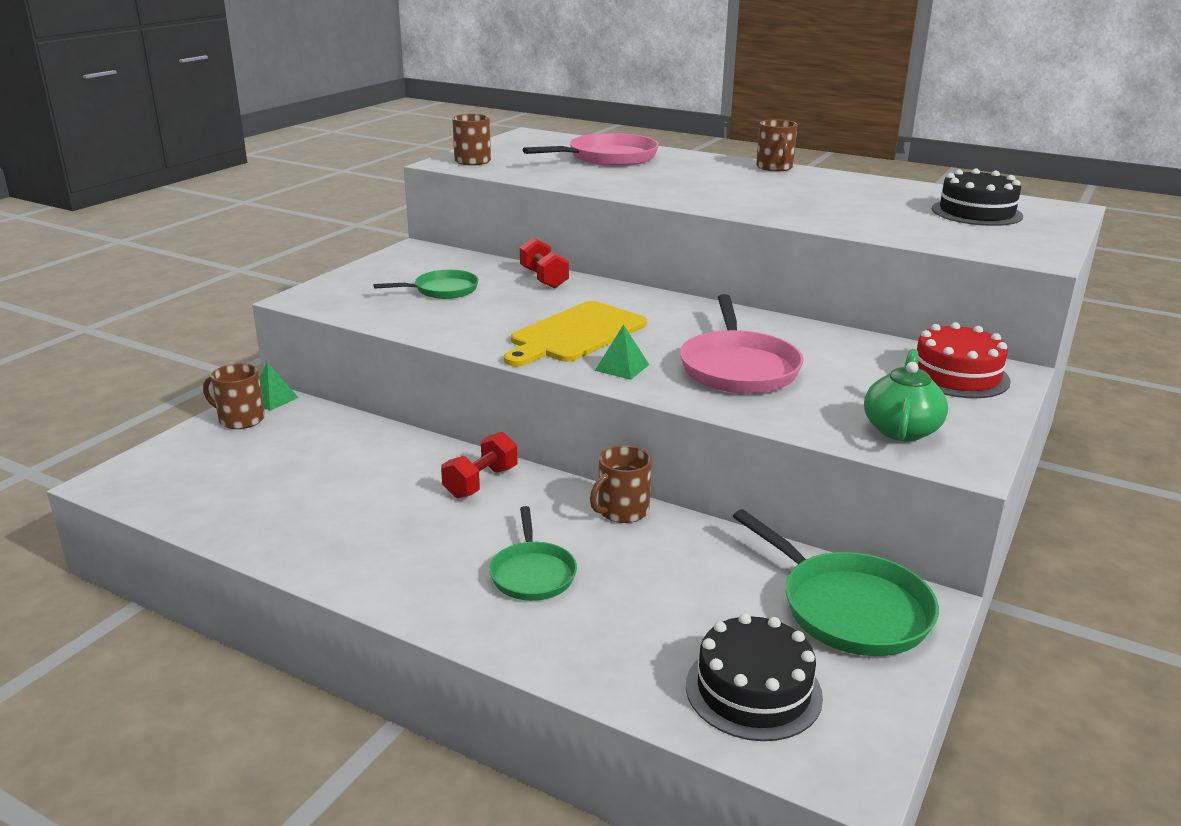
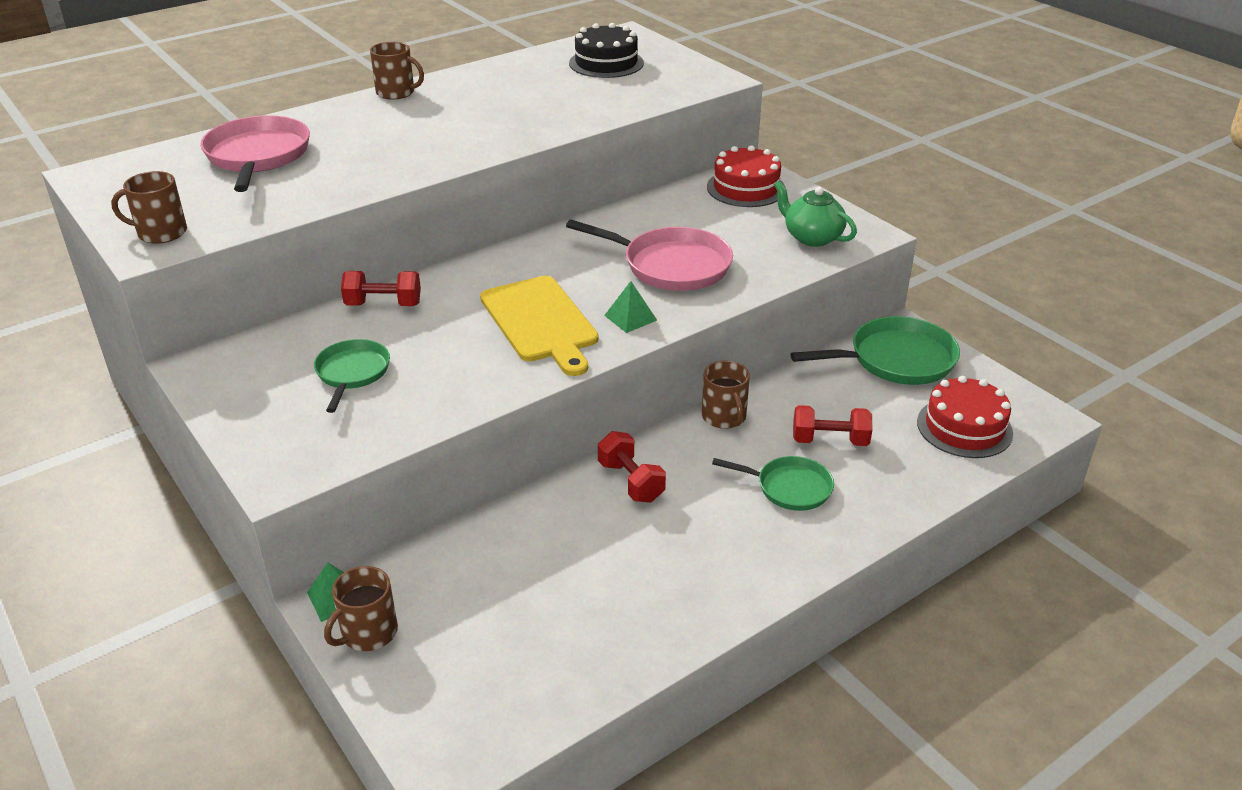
camera: 65 degrees left, 10 degrees up
black cake [686,613,823,741] -> red cake [917,376,1013,458]
none -> red dumbbell [793,405,872,446]

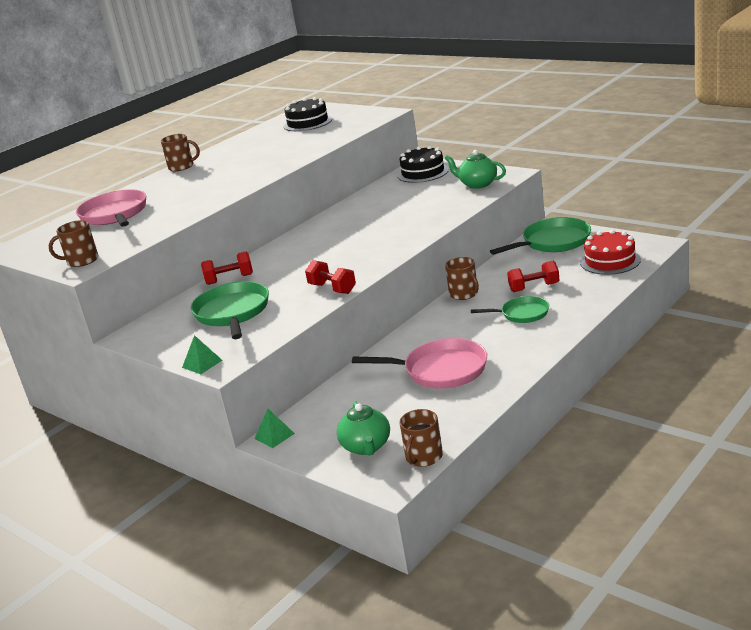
camera: 10 degrees left, 10 degrees down
green pan [314,339,390,413] -> green pan [191,281,269,339], size x1.62
brown mug [324,566,398,651] -> brown mug moved to [399,409,443,467]
yellow cutting board [480,276,599,376] -> none
pink pan [566,220,733,291] -> pink pan moved to [352,338,487,389]
red dumbbell [598,431,666,503] -> red dumbbell moved to [305,260,356,294]
green pyramid [604,281,657,333] -> green pyramid moved to [182,335,222,374]
red cake [707,145,786,207] -> black cake [398,146,449,183]
none -> green teapot [337,401,390,456]

